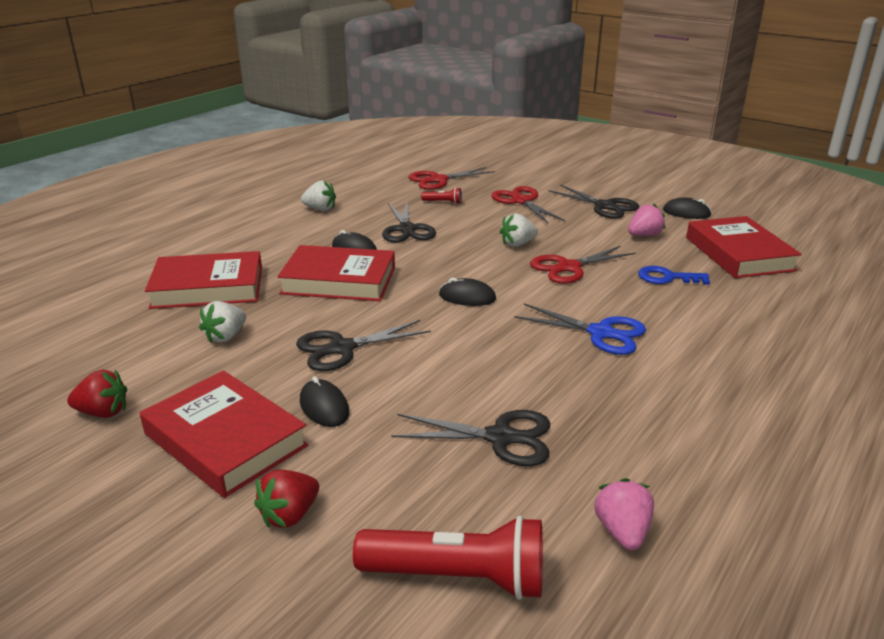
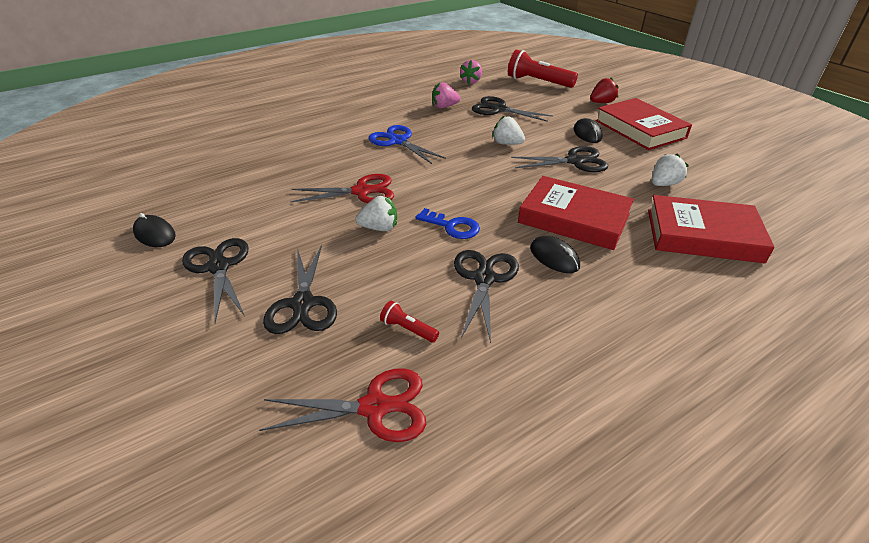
camera: 160 degrees left, 10 degrees up
red strawberry [67,370,127,418] -> none
white strawberry [301,181,336,211] -> white strawberry moved to [492,116,525,145]
black mouse [439,277,496,306] -> none
red scissors [491,186,566,223] -> black scissors [263,245,337,334]
pink strawberry [628,204,665,236] -> pink strawberry moved to [432,82,461,108]
blue key [638,266,710,285] -> blue key moved to [415,208,480,239]
red book [686,216,802,278] -> none

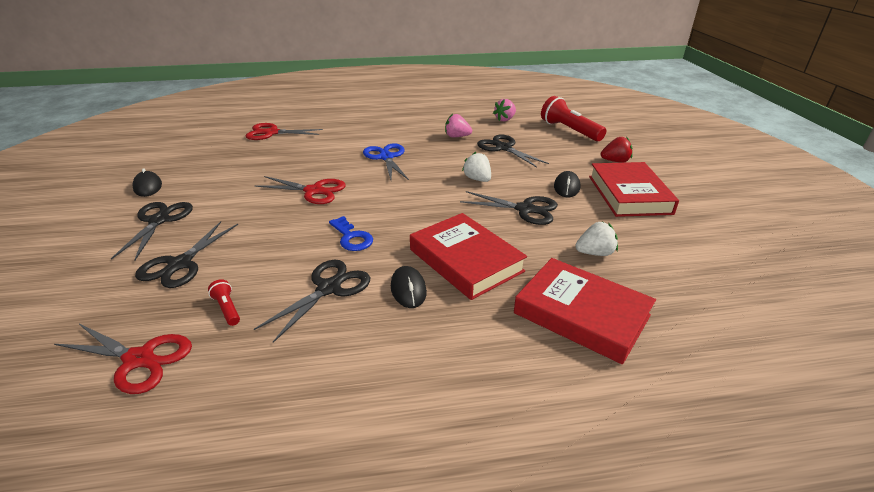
camera: 25 degrees right, 5 degrees down
white strawberry [356,196,397,231] -> none
none -> red scissors [245,123,323,140]

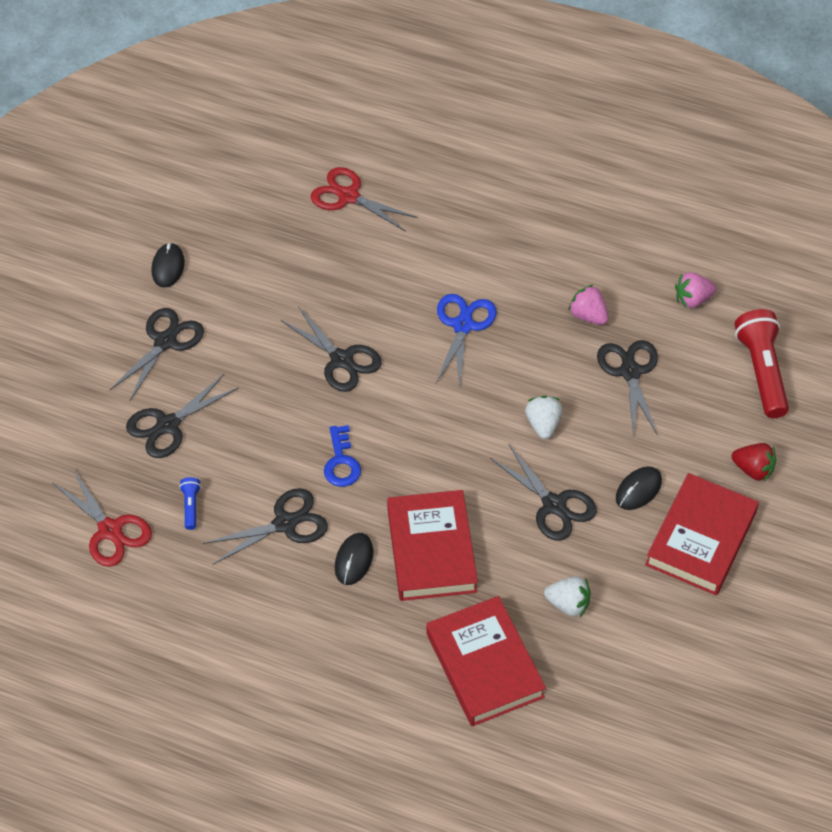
camera: 30 degrees right, 20 degrees up
red flashlight [208,279,240,326] -> blue flashlight [179,477,201,530]
red scissors [254,176,346,204] -> black scissors [281,306,382,392]

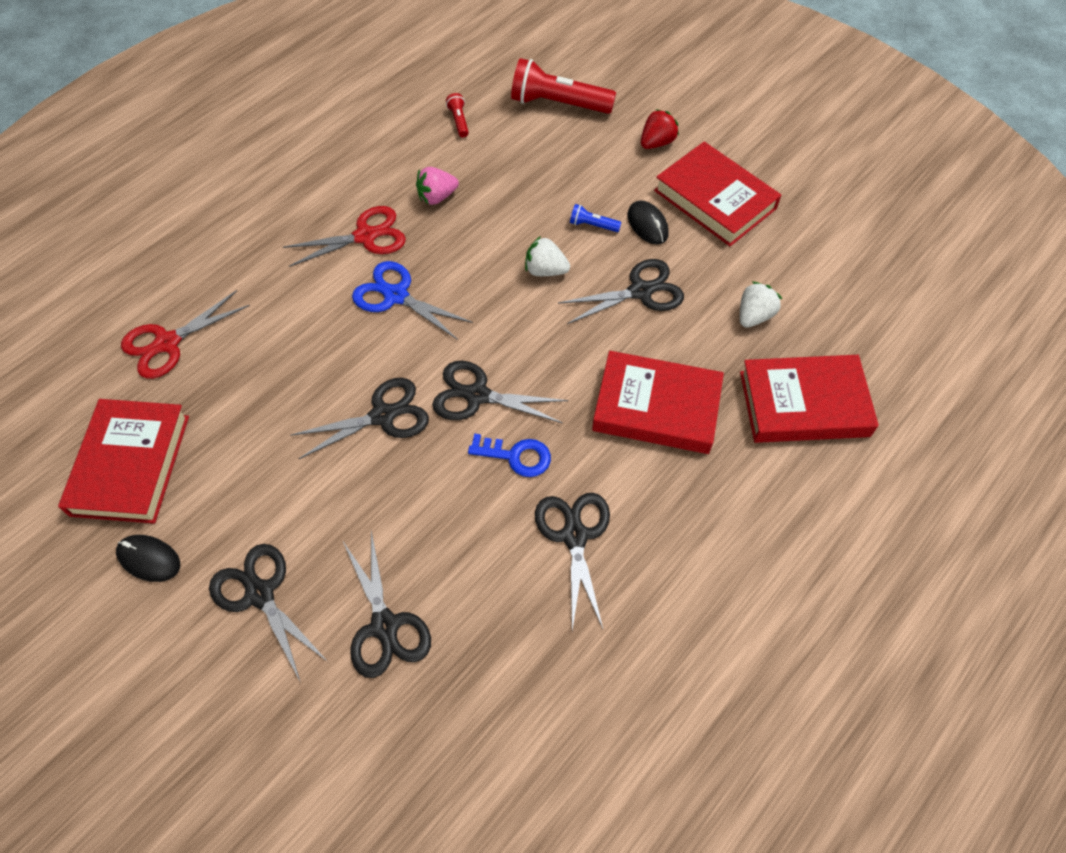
camera: 70 degrees left, 5 degrees up
red scissors [53,469,152,567] -> red scissors moved to [283,206,406,267]
blue flashlight [179,477,201,530] -> blue flashlight moved to [570,204,622,232]
black mouse [335,533,373,585] -> none
black scissors [597,340,658,437] -> black scissors moved to [432,361,568,423]
pink strawberry [675,272,717,308] -> red flashlight [446,93,469,138]
none -> red book [58,399,189,524]

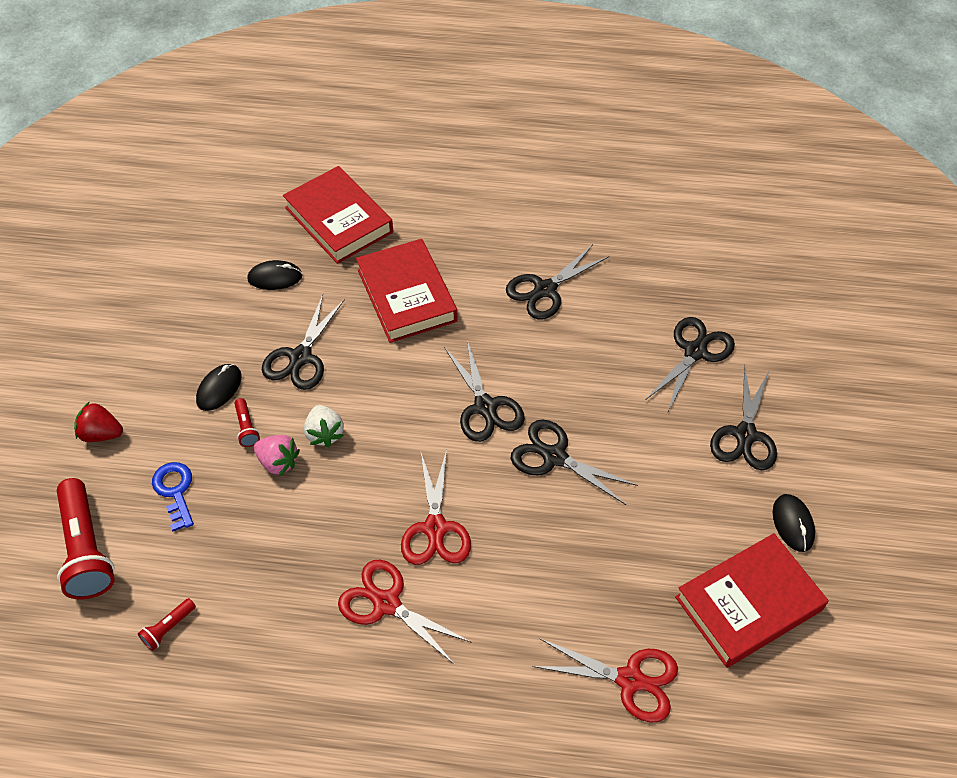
camera: 125 degrees left, 5 degrees down
blue scissors [352,261,473,340] -> red scissors [401,449,471,565]
pink strawberry [416,167,459,205] -> pink strawberry moved to [254,435,300,476]
blue key [468,434,551,477] -> blue key moved to [152,462,194,531]
black scissors [558,259,684,324] -> black scissors turned 105 degrees counterclockwise [262,295,345,390]
blue flashlight [570,204,622,232] -> red flashlight [235,398,260,447]
red book [654,142,781,246] -> none
white strawberry [740,282,782,328] -> black mouse [247,260,302,290]

